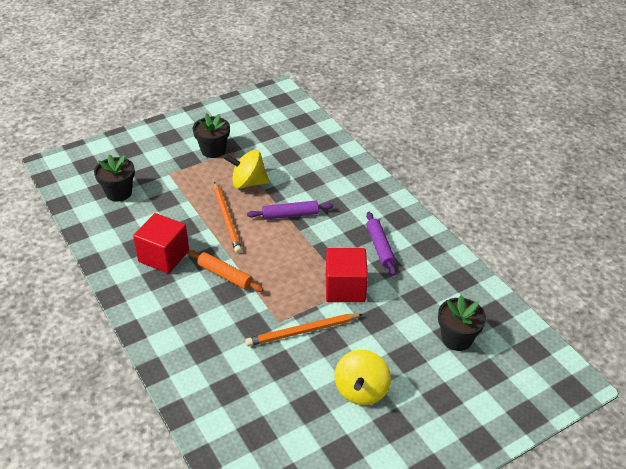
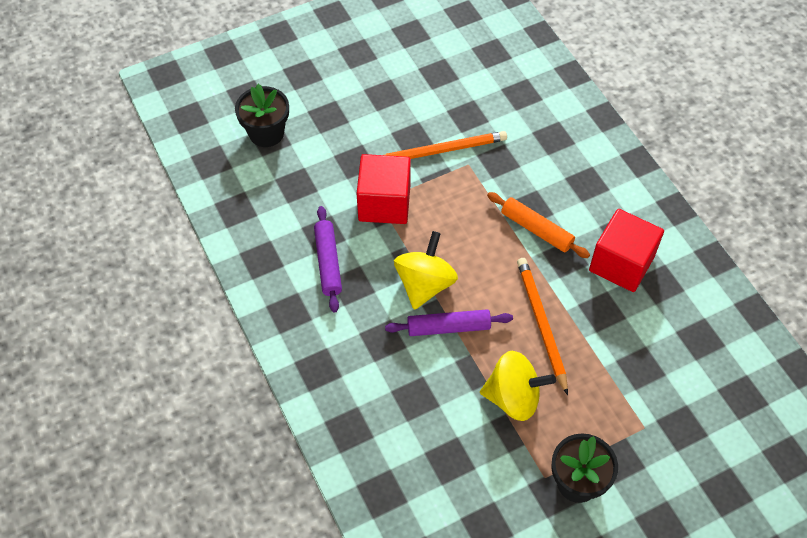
camera: 175 degrees left, 15 degrees up
black flower pot [94,154,135,202] -> none
yellow spinning top [335,350,391,405] -> yellow spinning top moved to [394,231,458,310]

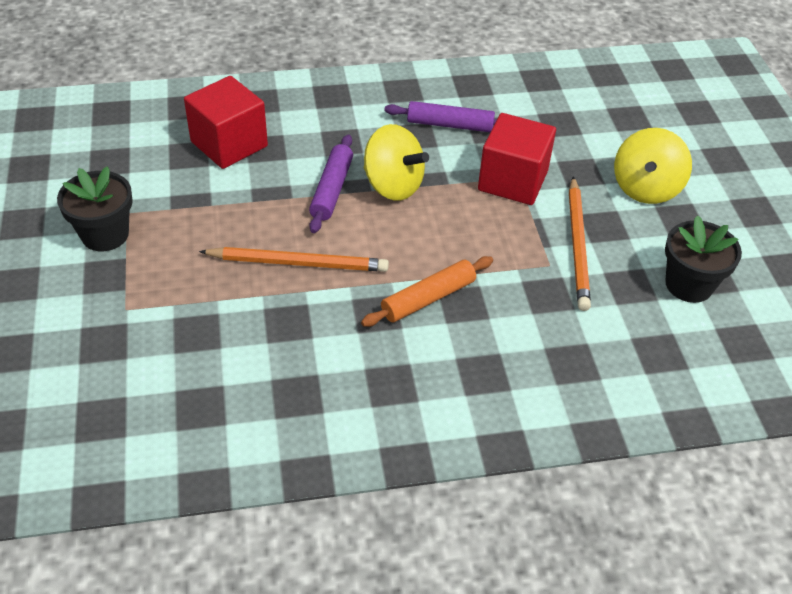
camera: 105 degrees right, 10 degrees down
black flower pot [235,84,289,147] -> black flower pot moved to [665,215,742,303]
yellow spinning top [480,351,556,421] -> yellow spinning top moved to [614,128,692,204]
red cube [589,209,664,292] -> red cube moved to [184,76,268,169]

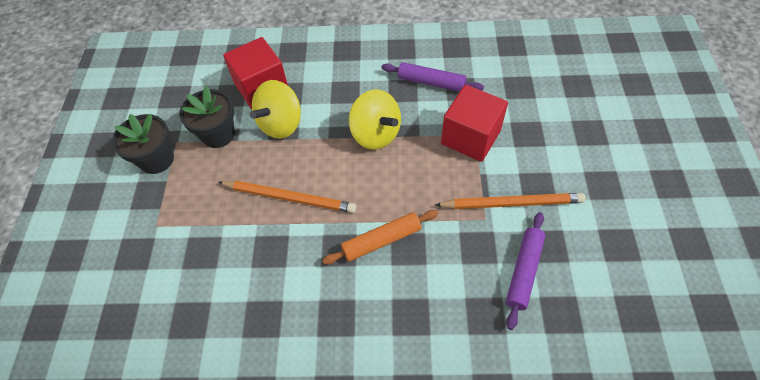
camera: 15 degrees right, 10 degrees up
purple rolling pin [309,134,353,233] -> purple rolling pin moved to [506,212,545,330]
orange pencil [569,177,591,311] -> orange pencil turned 105 degrees counterclockwise [435,193,585,209]
yellow spinning top [614,128,692,204] -> yellow spinning top moved to [250,80,301,139]
black flower pot [665,215,742,303] -> black flower pot moved to [179,86,235,148]

